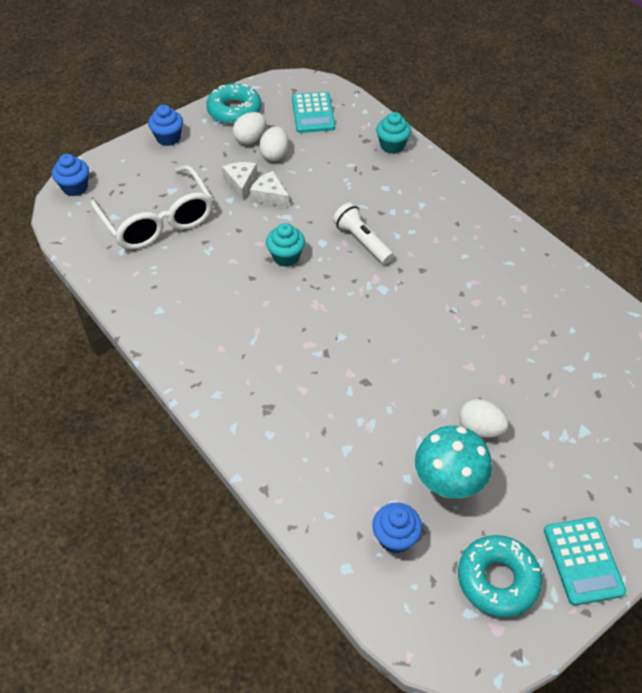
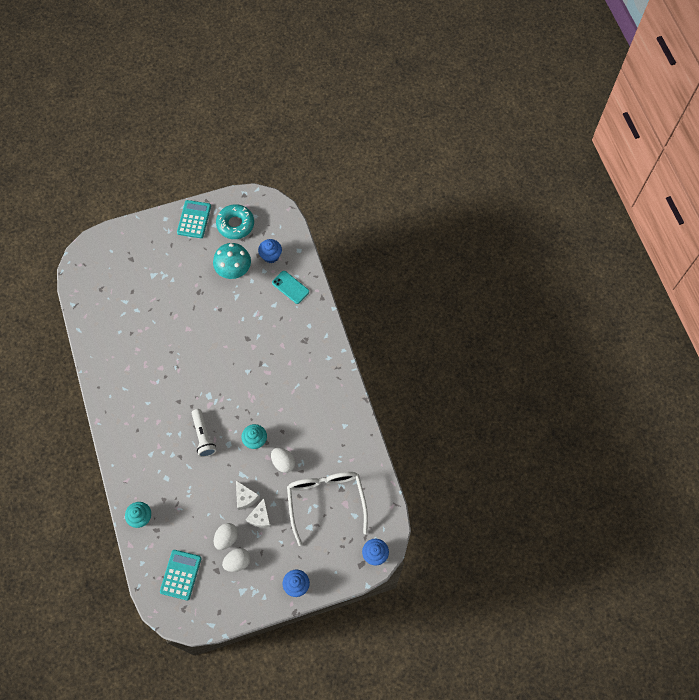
camera: 160 degrees left, 15 degrees up
turquoise donut [206,83,261,125] -> none
white egg [459,399,509,438] -> white egg moved to [271,448,295,473]
none -> turquoise phone [272,271,309,304]

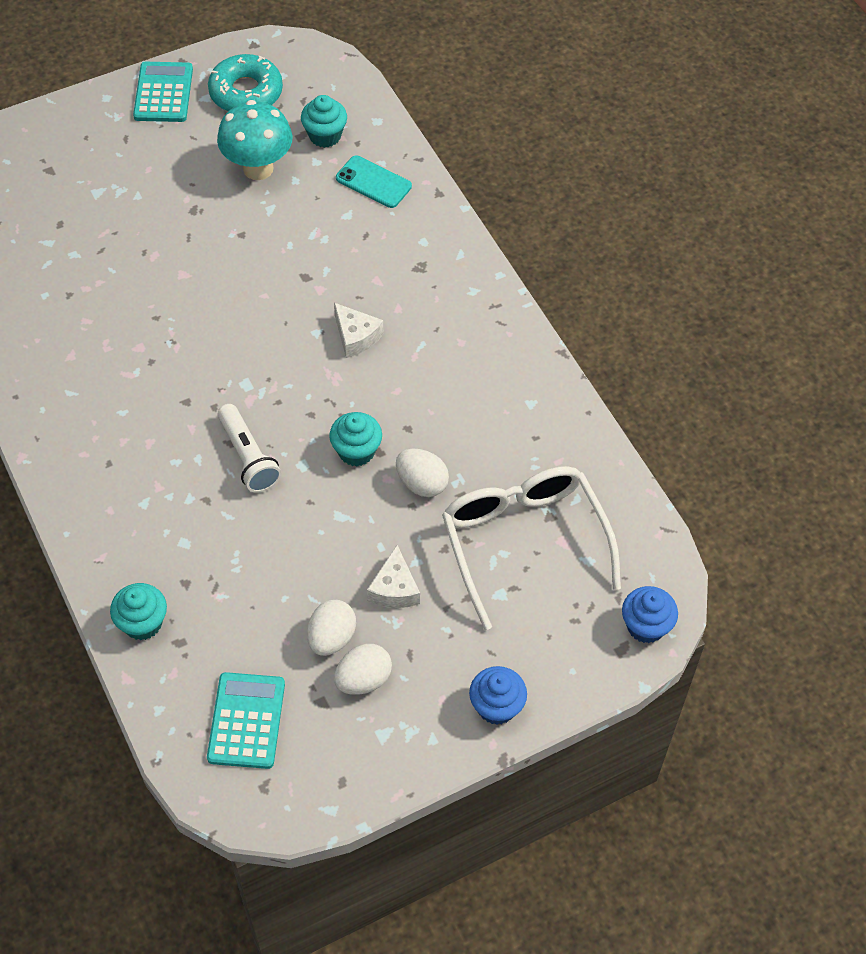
camera: 10 degrees left, 10 degrees down
white cheese [236,481,260,510] -> white cheese moved to [334,303,383,358]
blue cupcake [258,239,282,263] -> turquoise cupcake [301,95,347,148]

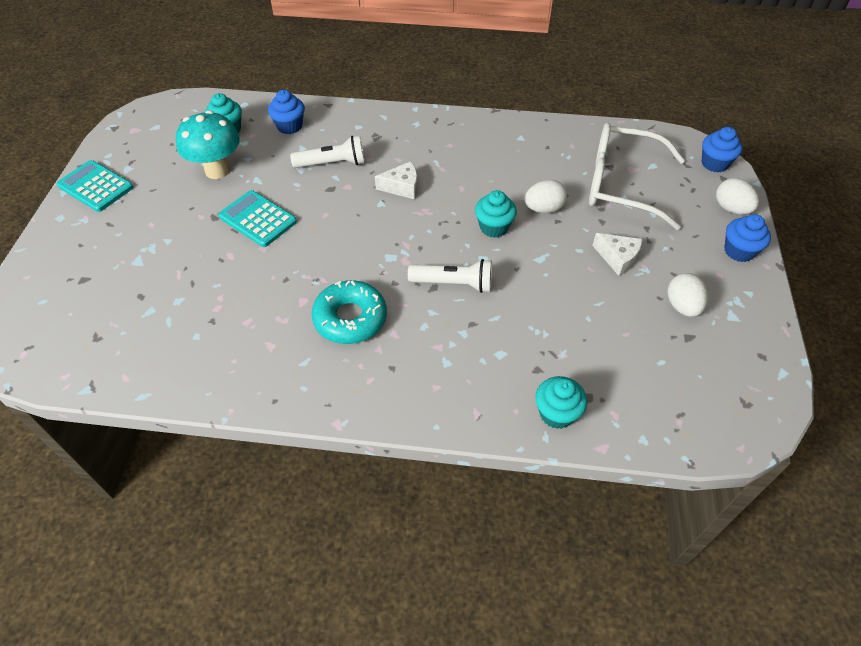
camera: 55 degrees left, 5 degrees down
turquoise calculator [207,672,285,769] -> turquoise calculator moved to [218,190,297,247]
turquoise donut [208,54,283,111] -> turquoise donut moved to [312,280,387,344]
white egg [307,600,356,656] -> white egg moved to [716,178,759,215]
turquoise phone [336,155,412,208] -> blue cupcake [268,90,305,134]
none -> white flashlight [290,136,365,168]

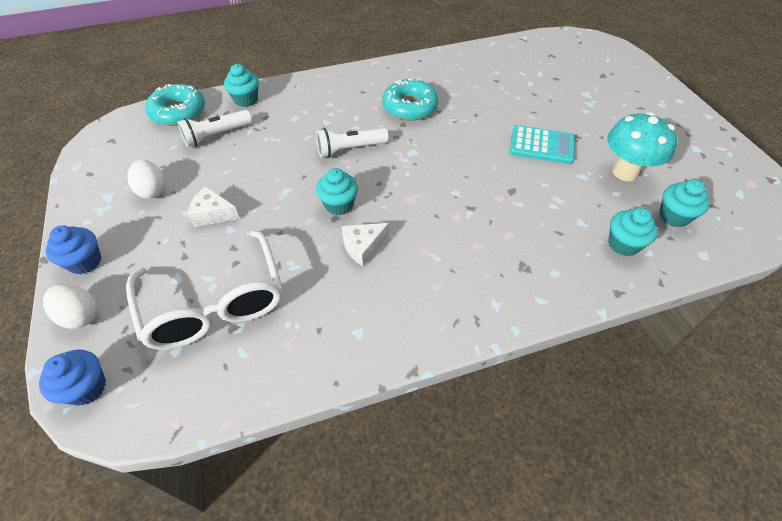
camera: 155 degrees right, 0 degrees up
turquoise calculator [56,160,133,212] -> none
blue cupcake [268,90,305,134] -> turquoise cupcake [608,208,658,256]
white flashlight [290,136,365,168] -> white flashlight moved to [178,110,252,147]
white cheese [375,161,417,199] -> white cheese moved to [341,223,389,266]
white egg [524,180,567,213] -> none
white glasses [589,123,685,230] -> white glasses turned 75 degrees clockwise [126,230,282,350]
none -> turquoise donut [146,84,205,126]

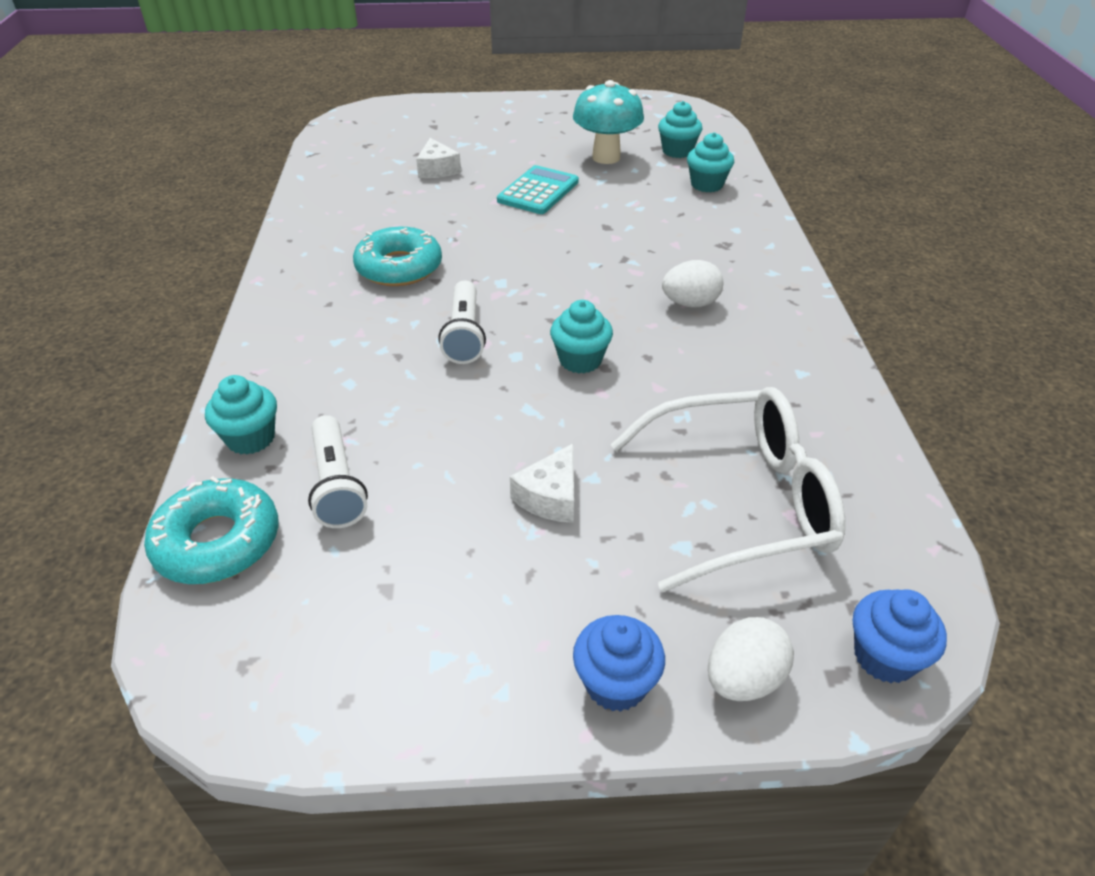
camera: 75 degrees left, 10 degrees down
white egg [127,159,165,199] -> white egg moved to [662,260,723,308]
white cheese [341,223,389,266] -> white cheese moved to [416,138,461,178]

